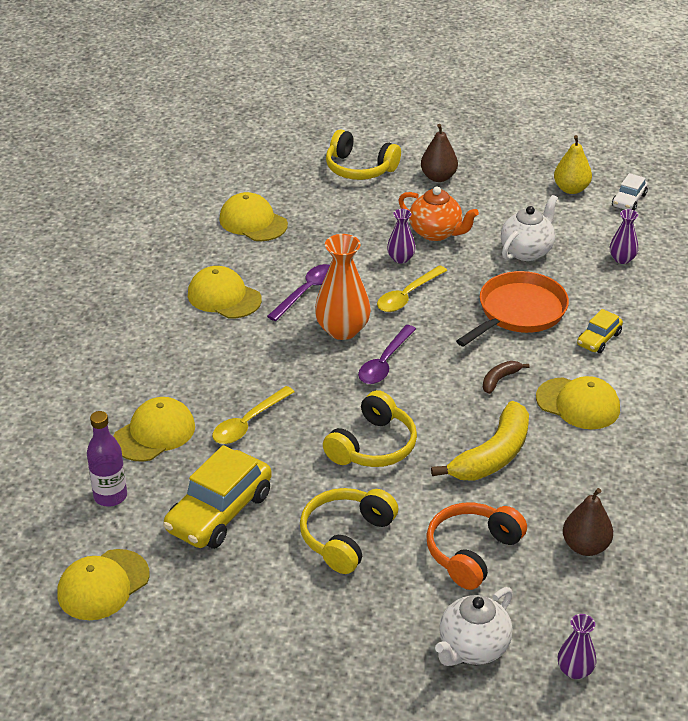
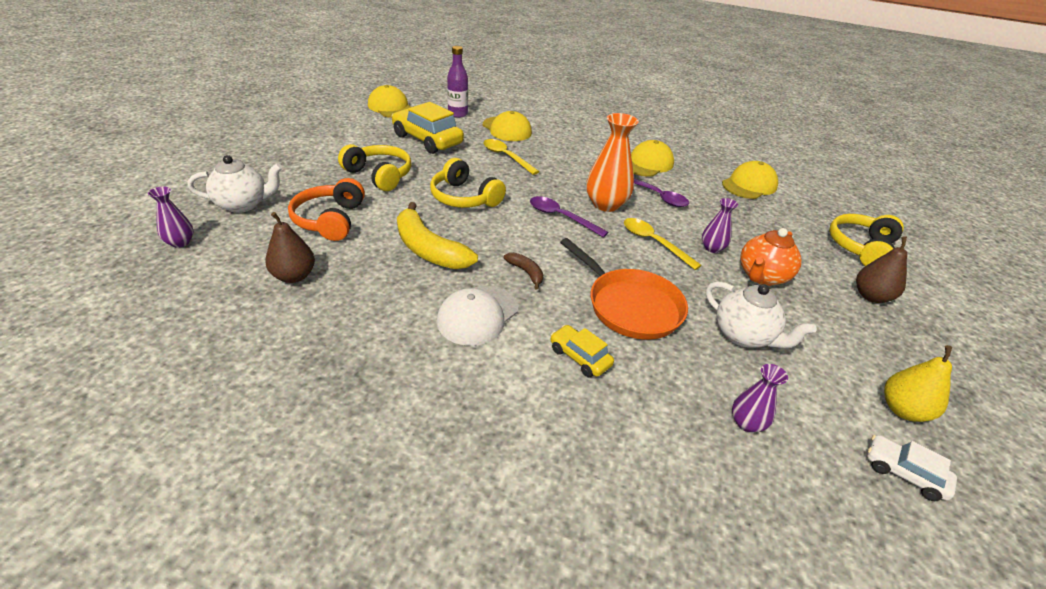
camera: 95 degrees right, 0 degrees up
orange headphones [426,503,527,590] -> orange headphones turned 135 degrees counterclockwise [288,178,365,241]
white teapot [435,587,513,666] -> white teapot turned 120 degrees clockwise [188,155,282,213]
yellow cap [536,376,620,429] -> white cap [437,286,518,346]

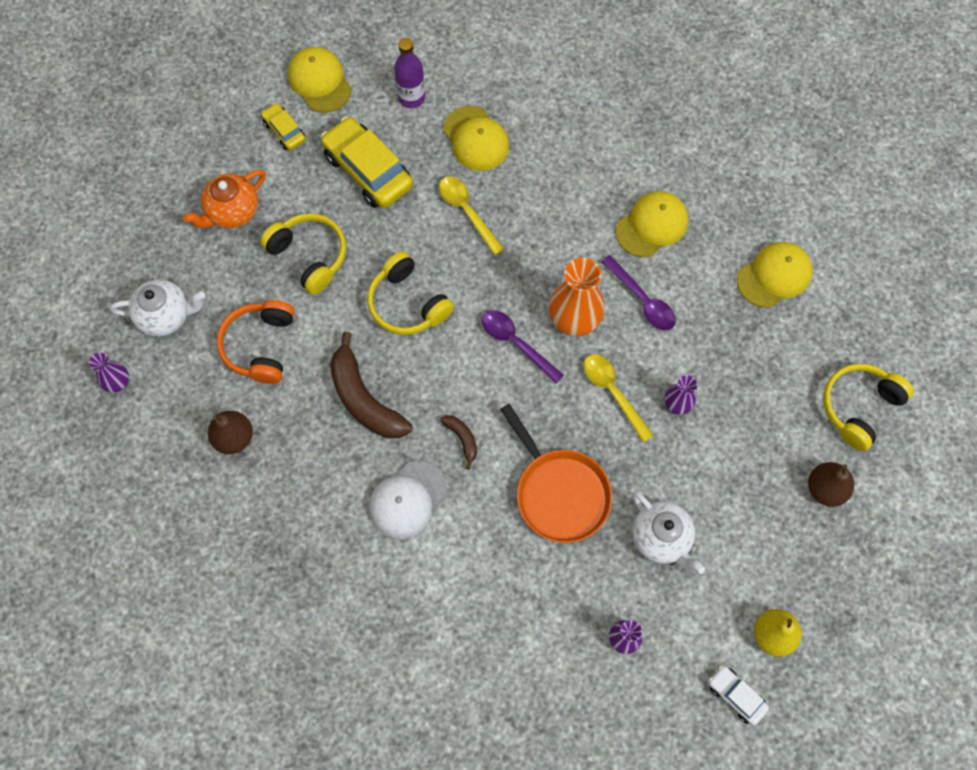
camera: 10 degrees right, 30 degrees up
yellow banana [397,202,478,269] -> brown banana [330,332,413,438]
yellow car [550,325,614,377] -> yellow car moved to [261,103,306,151]
orange teapot [740,228,802,286] -> orange teapot moved to [183,170,266,229]

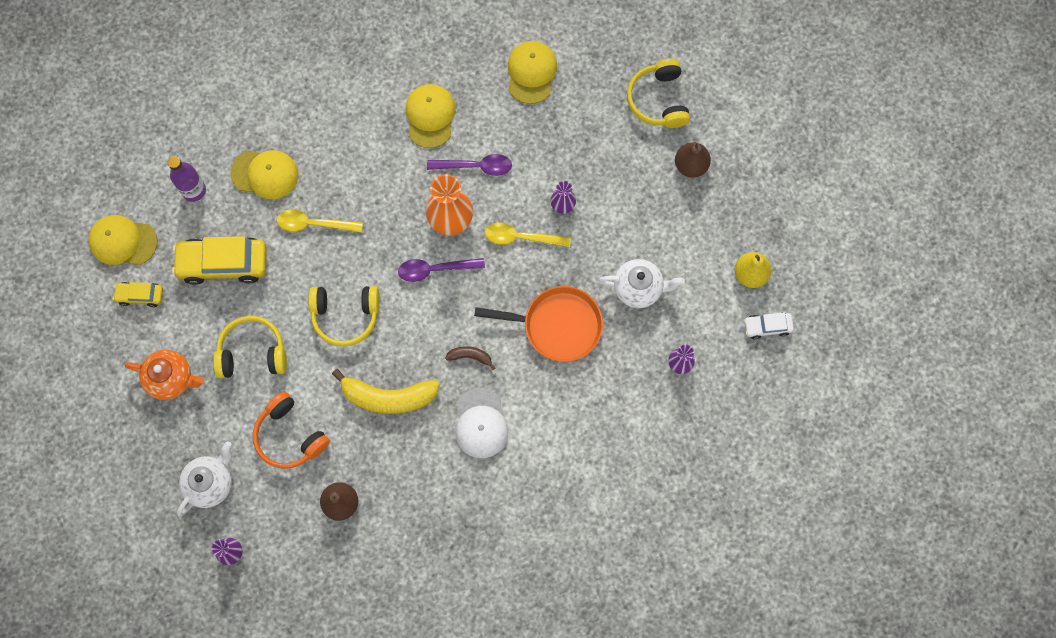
camera: 50 degrees left, 5 degrees up
orange teapot [183,170,266,229] -> orange teapot turned 75 degrees counterclockwise [125,350,204,400]
brown banana [330,332,413,438] -> yellow banana [332,369,440,414]

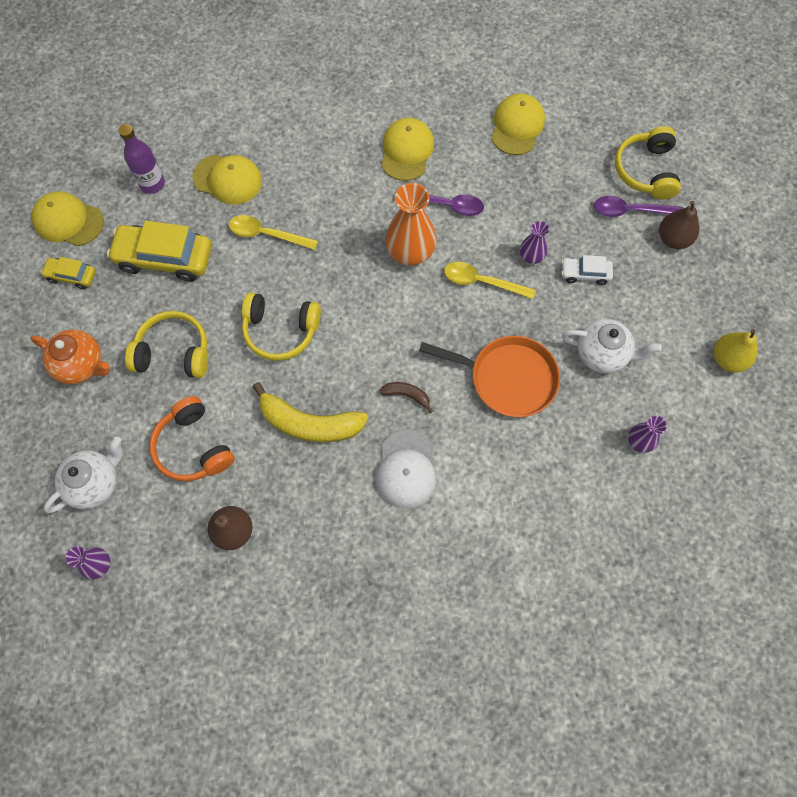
camera: 10 degrees right, 5 degrees down
purple spoon [398,258,485,282] -> purple spoon moved to [594,196,683,217]
white car [744,312,794,339] -> white car moved to [561,255,613,285]

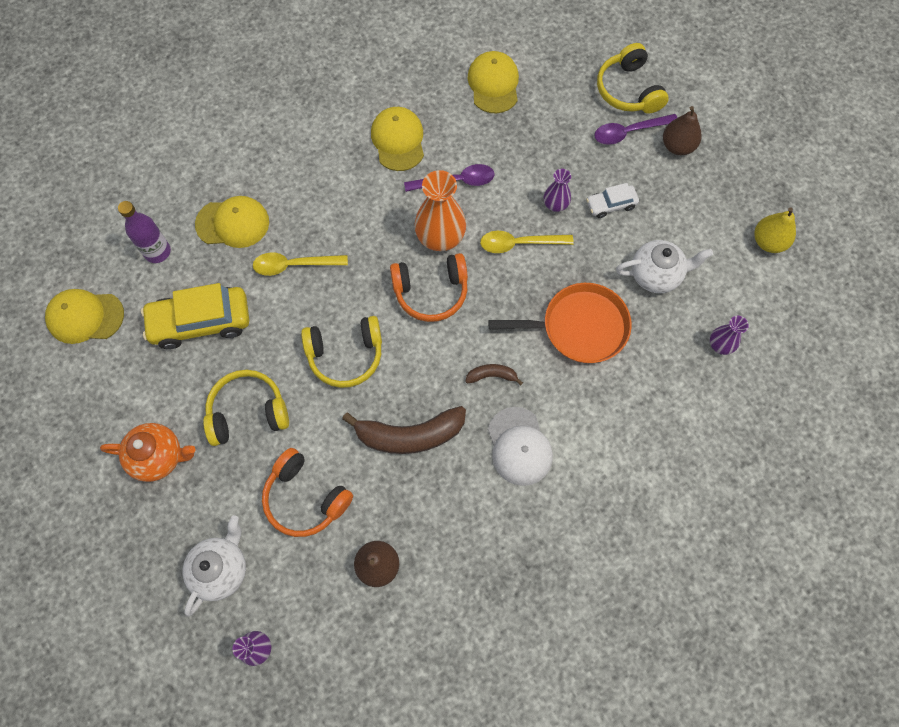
camera: 20 degrees left, 0 degrees up
yellow car [40,257,96,289] -> none
yellow banana [252,382,368,442] -> brown banana [342,406,466,454]
none -> orange headphones [390,253,468,322]

